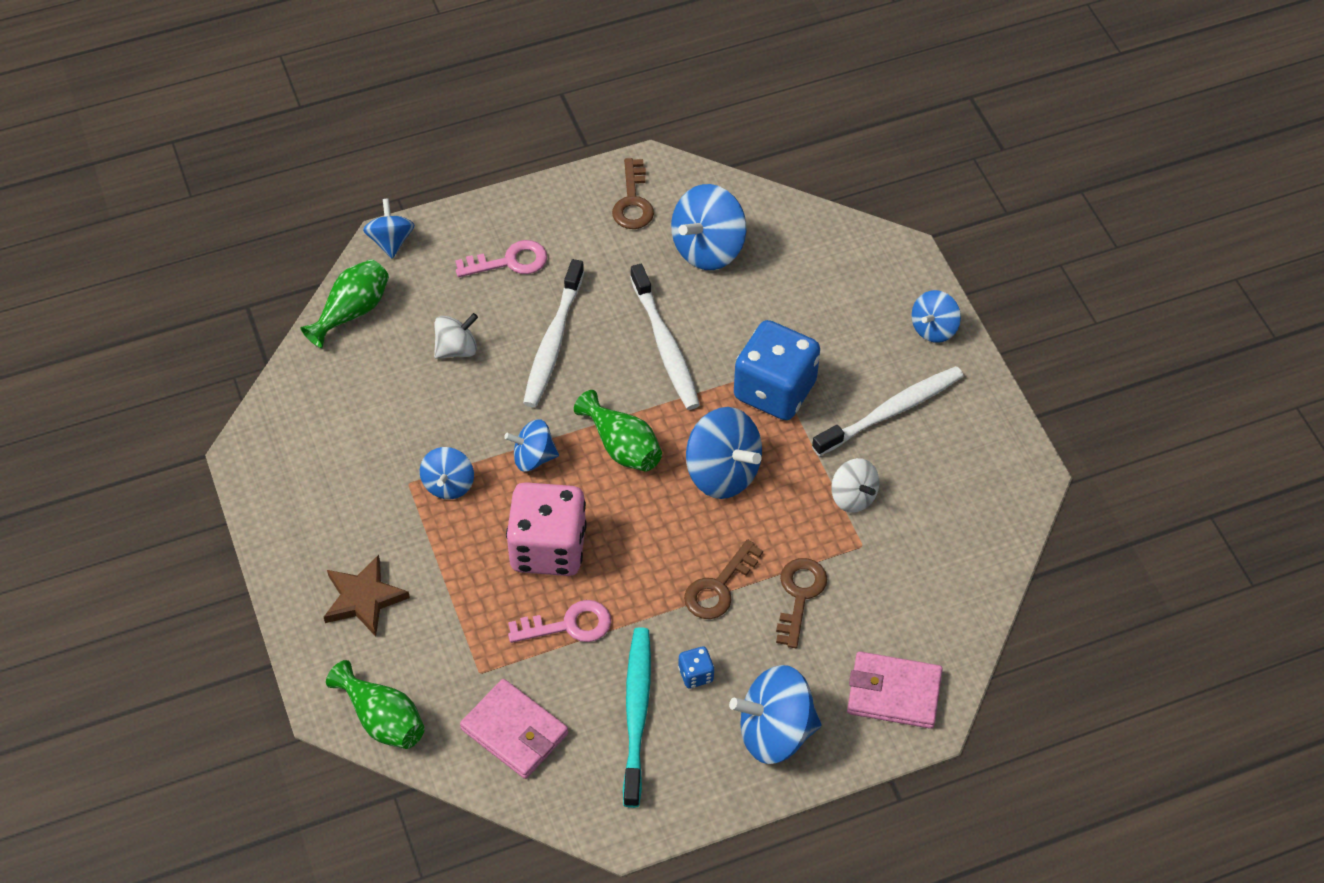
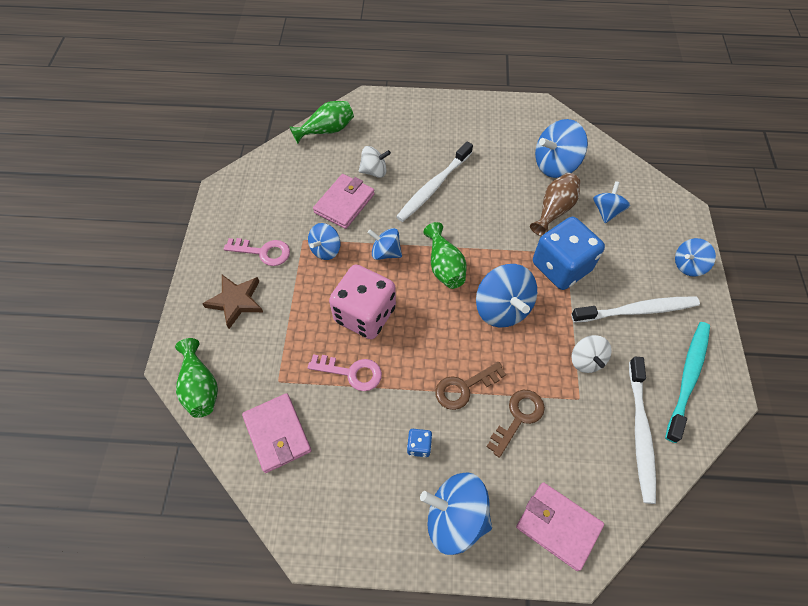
camera: 25 degrees right, 5 degrees up
blue spinning top [363,198,414,259] -> blue spinning top moved to [593,181,630,223]
pink key [455,240,547,277] -> pink key moved to [224,238,290,266]
brown key [612,158,654,229] -> none
turquoise toothbrush [623,627,651,808] -> turquoise toothbrush moved to [665,322,710,443]
white toothbrush [630,264,700,410] -> white toothbrush moved to [629,357,656,504]
none -> pink wallet [313,174,375,229]
none -> brown vase [530,173,580,236]

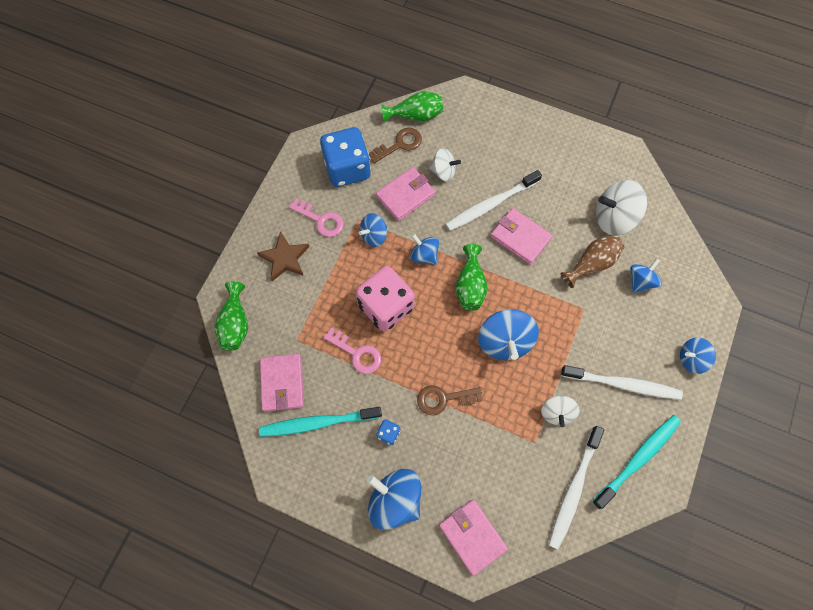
camera: 20 degrees right, 10 degrees up
brown key [487,390,545,458] -> brown key moved to [369,128,422,163]
blue dice [533,217,605,290] -> blue dice moved to [320,127,371,187]
blue spinning top [535,119,588,178] -> white spinning top [596,180,647,235]
none -> turquoise toothbrush [259,407,382,437]
none -> pink wallet [491,208,553,265]

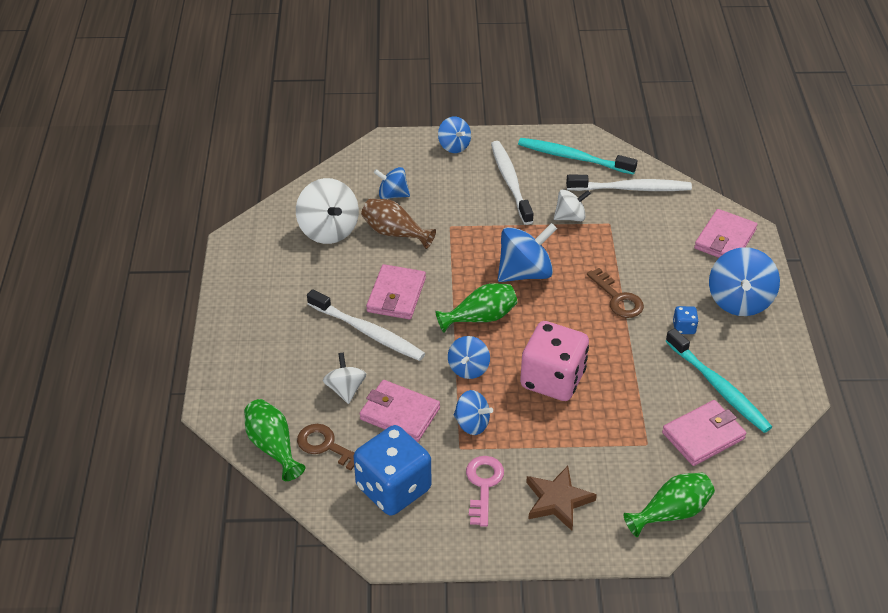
camera: 115 degrees left, 25 degrees down
pink key [323,328,381,374] -> none

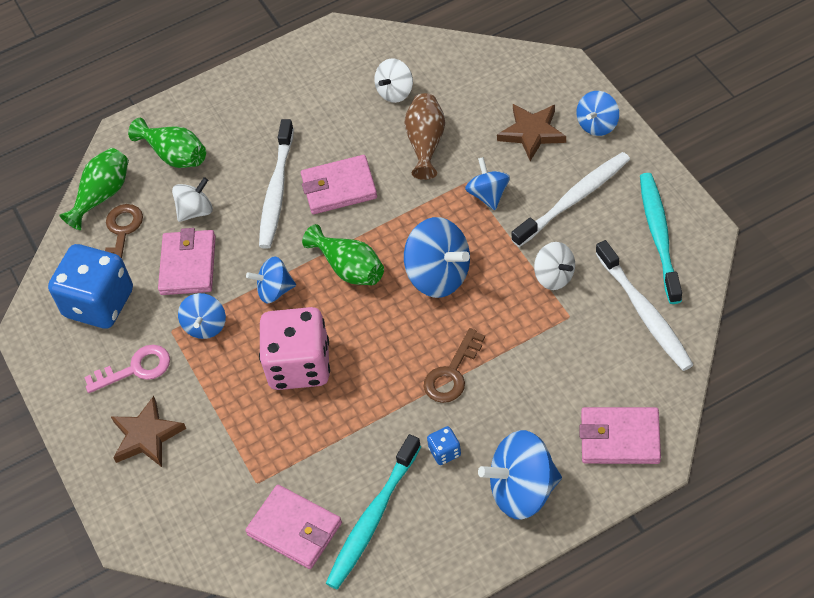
camera: 70 degrees right, 10 degrees up
white spinning top [296,178,359,244] -> white spinning top [374,58,413,103], size x0.60
blue spinning top [374,167,410,199] -> blue spinning top moved to [465,157,510,210]
green vase [624,473,715,537] -> green vase moved to [128,118,206,168]
none -> brown star [497,104,566,161]

